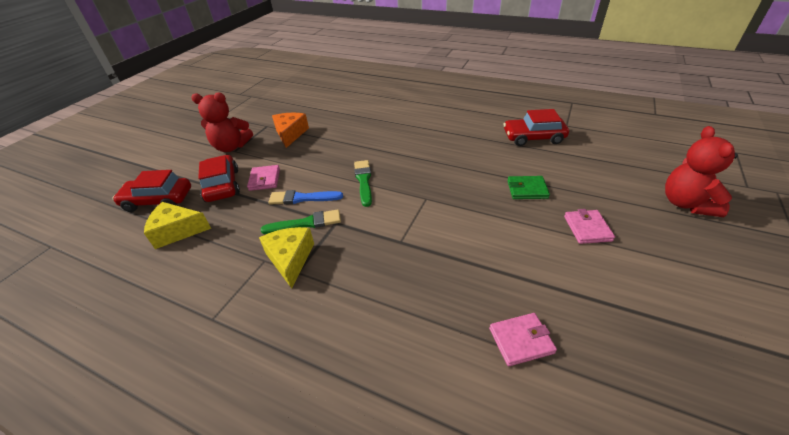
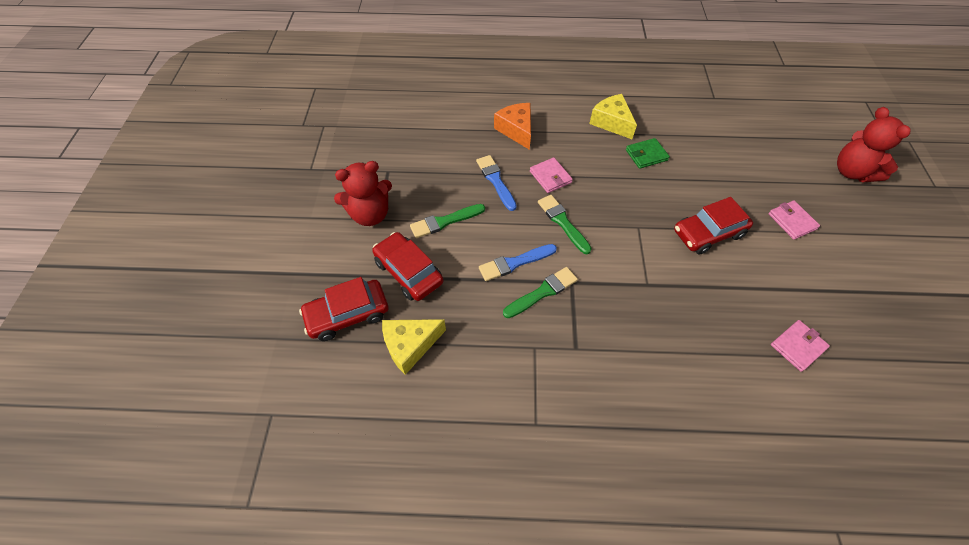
camera: 25 degrees left, 15 degrees up
pink wallet [247,165,280,191] -> pink wallet moved to [530,157,573,193]
yellow cheese [259,227,314,288] -> yellow cheese moved to [589,94,637,139]
orange cheese [272,113,309,148] -> orange cheese moved to [494,103,531,150]
red car [503,109,569,146] -> red car moved to [674,197,753,255]
green wallet [507,176,550,199] -> green wallet moved to [626,138,670,169]
none -> green brush [410,204,485,238]
none -> blue brush [476,155,517,211]

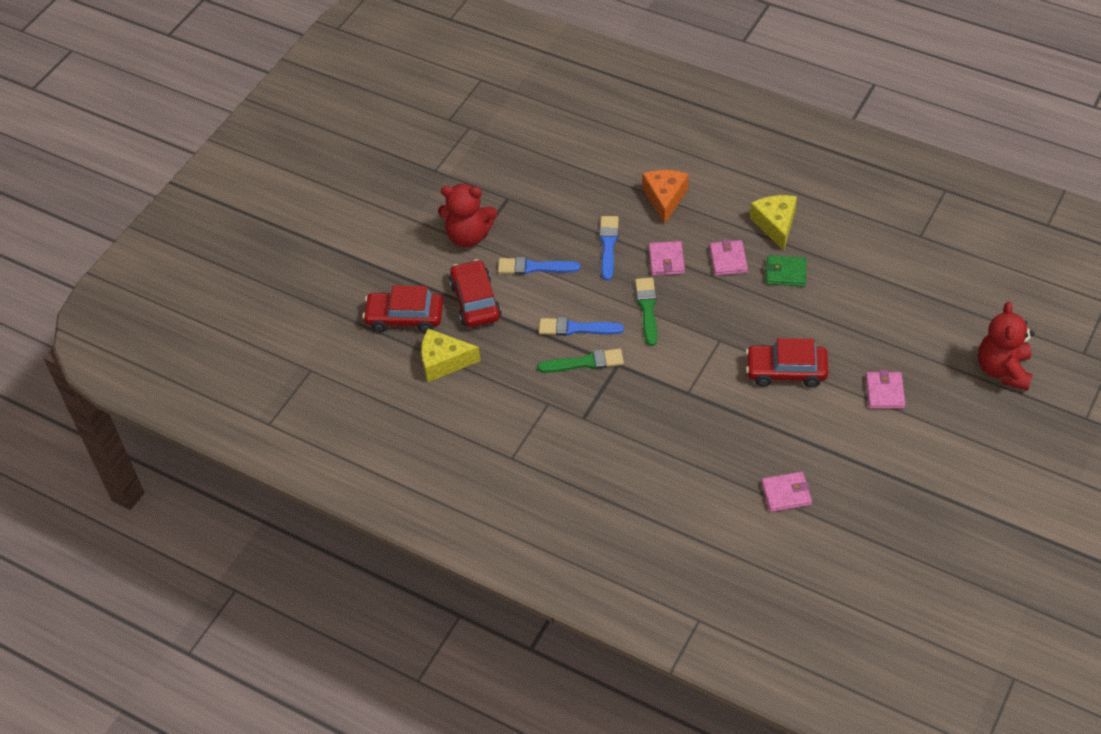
camera: 30 degrees right, 5 degrees down
green brush [410,204,485,238] -> blue brush [498,257,580,275]
none -> pink wallet [709,239,748,276]

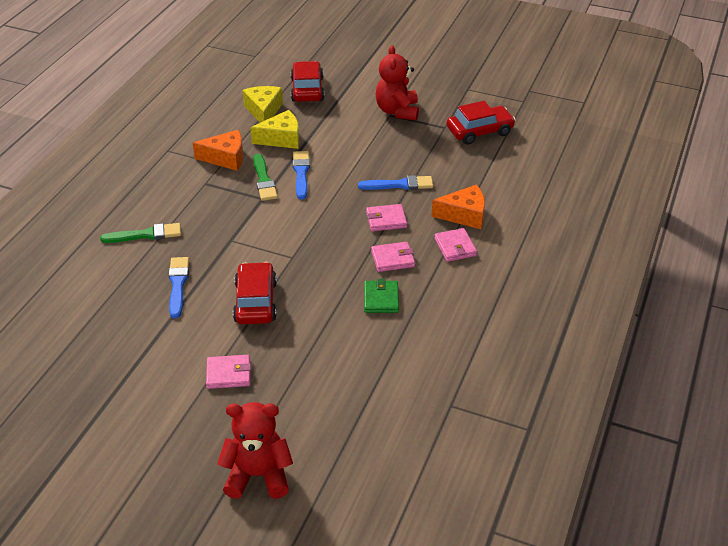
camera: 80 degrees right, 10 degrees down
red car [449,259,502,327] -> red car moved to [447,101,516,145]
blue brush [498,257,580,275] -> blue brush moved to [169,257,189,318]
green brush [635,278,657,346] -> green brush moved to [100,223,181,243]
yellow cheese [750,195,797,251] -> yellow cheese moved to [250,110,299,149]
pink wallet [761,472,812,512] -> pink wallet moved to [434,228,477,262]
none -> orange cheese [193,130,243,171]

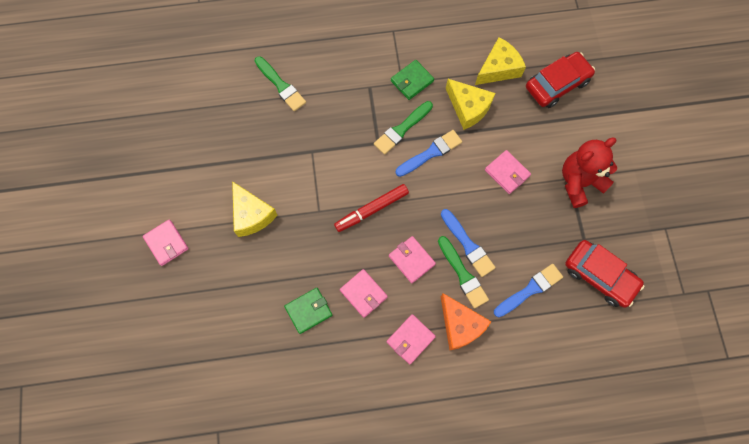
camera: 60 degrees right, 30 degrees up
blue brush [169,257,189,318] -> blue brush moved to [494,264,563,317]
orange cheese [193,130,243,171] -> green wallet [391,60,434,100]
red teddy bear [217,402,293,499] -> none
red car [233,262,277,324] -> yellow cheese [232,181,278,237]
none -> red marker [334,184,409,232]
none -> green brush [438,236,489,308]
none -> pink wallet [485,150,531,194]

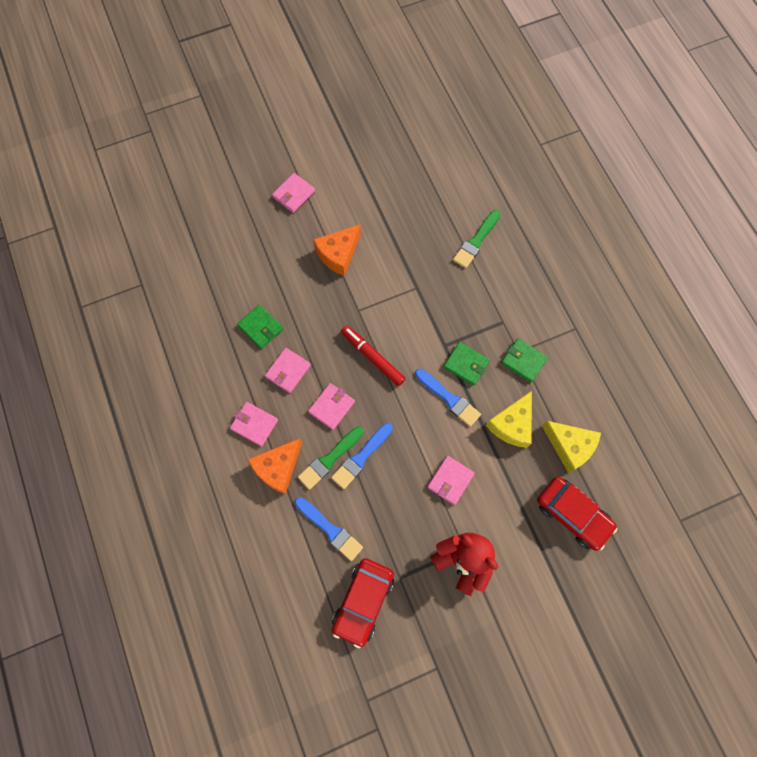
camera: 75 degrees right, 0 degrees up
yellow cheese [232,181,278,237] -> orange cheese [313,224,361,276]
green brush [374,101,433,155] -> green wallet [444,342,490,386]

